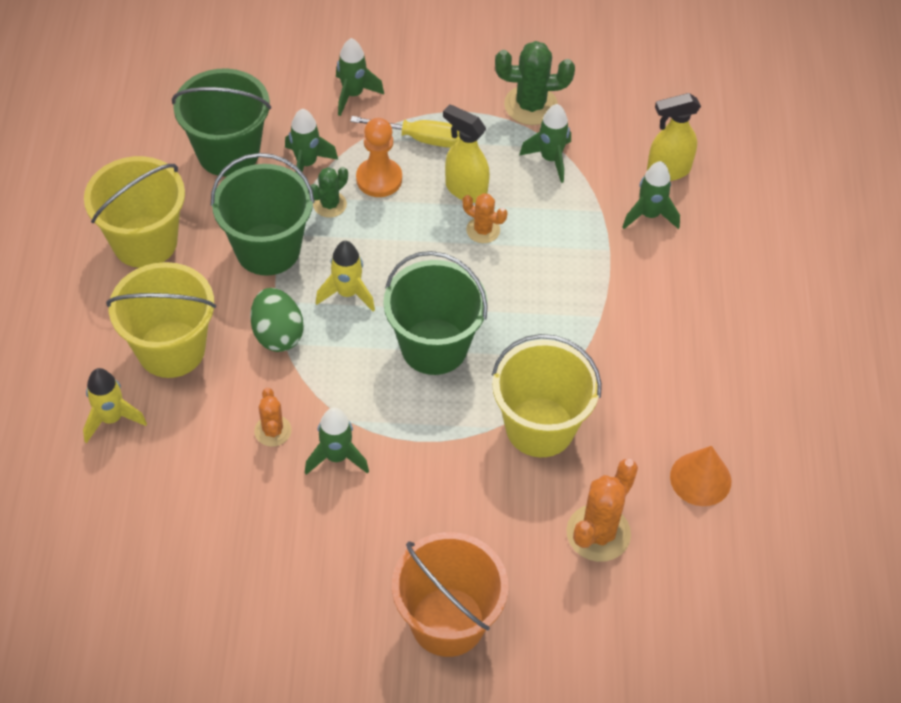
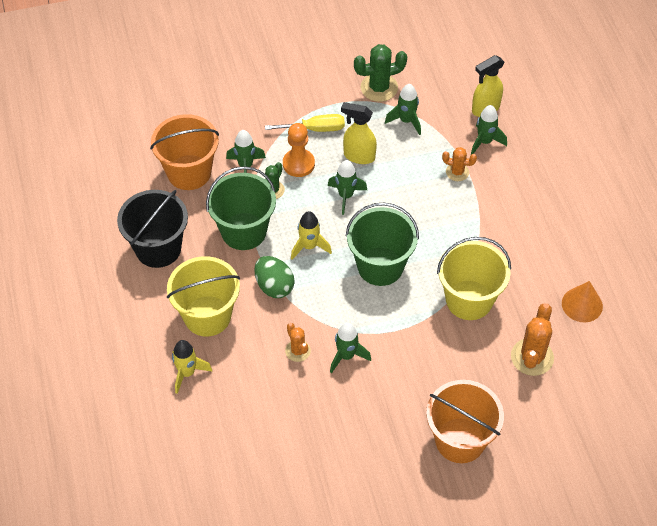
camera: 15 degrees left, 0 degrees up
yellow bucket [84,156,185,268] -> black bucket [117,190,188,268]
green bucket [172,69,271,177] -> orange bucket [150,114,219,190]
green rocket [336,38,384,116] -> green rocket moved to [328,160,367,215]
orange cactus [462,193,507,243] -> orange cactus moved to [442,147,477,181]

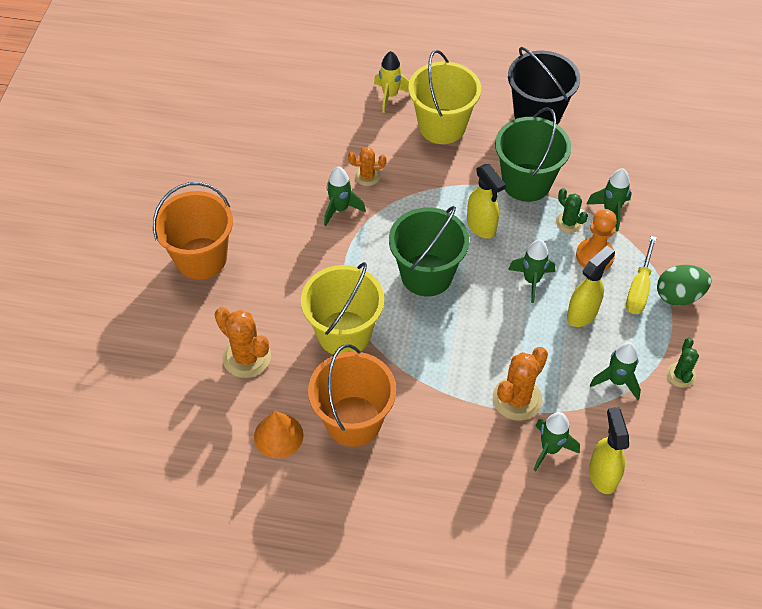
camera: 115 degrees right, 0 degrees up
orange bucket [150,114,219,190] -> orange bucket moved to [308,344,396,447]
green egg [254,256,295,298] -> green egg moved to [657,265,711,305]
yellow rocket [291,211,332,260] -> yellow spray bottle [467,164,506,239]
green cactus [354,44,407,102] -> green cactus [667,338,699,387], size x0.60
orange cactus [442,147,477,181] -> orange cactus [493,347,548,420], size x1.68

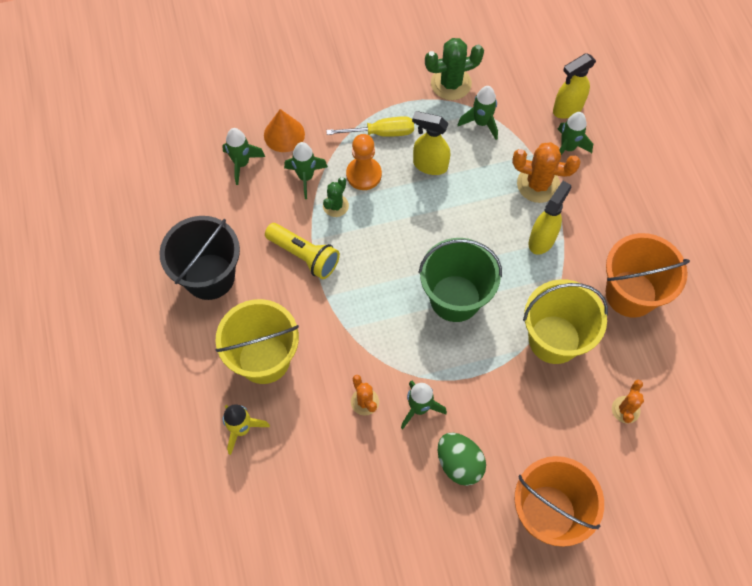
camera: 115 degrees left, 10 degrees up
orange cactus [215,307,271,378] -> orange cactus [612,380,644,424], size x0.60
orange cone [254,411,303,459] -> orange cone moved to [264,109,305,152]
yellow spray bottle [467,164,506,239] -> yellow spray bottle moved to [529,181,572,255]
green bucket [495,107,571,202] -> yellow flashlight [265,223,340,279]
green rocket [508,240,555,303] -> green rocket moved to [222,128,265,185]
green egg [657,265,711,305] -> green egg moved to [438,433,486,486]
green cactus [667,338,699,387] -> green cactus [425,38,484,100], size x1.68

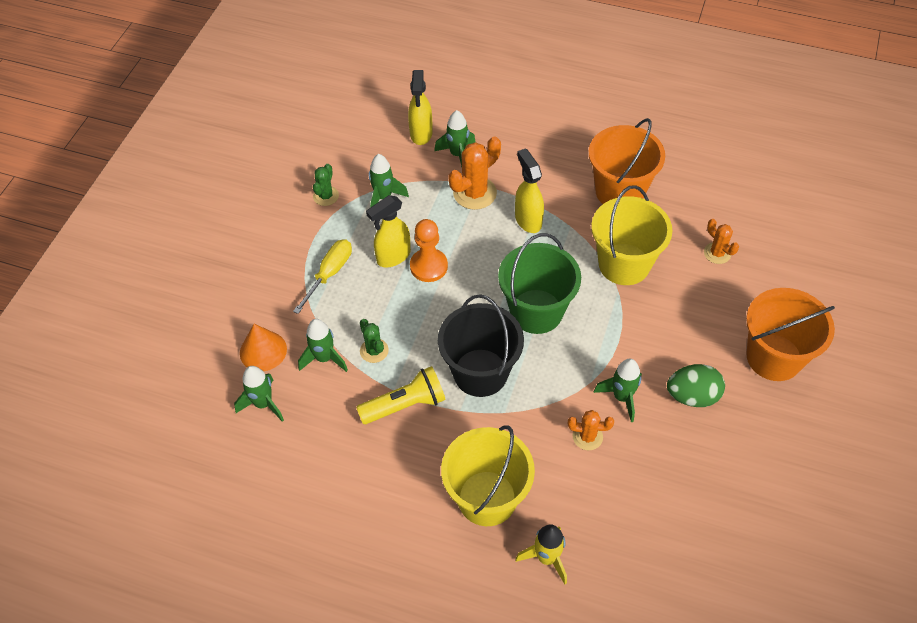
camera: 55 degrees left, 10 degrees down
black bucket [160,216,240,300] -> black bucket moved to [438,294,524,397]
orange pawn [346,134,382,190] -> orange pawn moved to [410,219,448,282]
green cactus [425,38,484,100] -> green cactus [313,164,339,206], size x0.60

